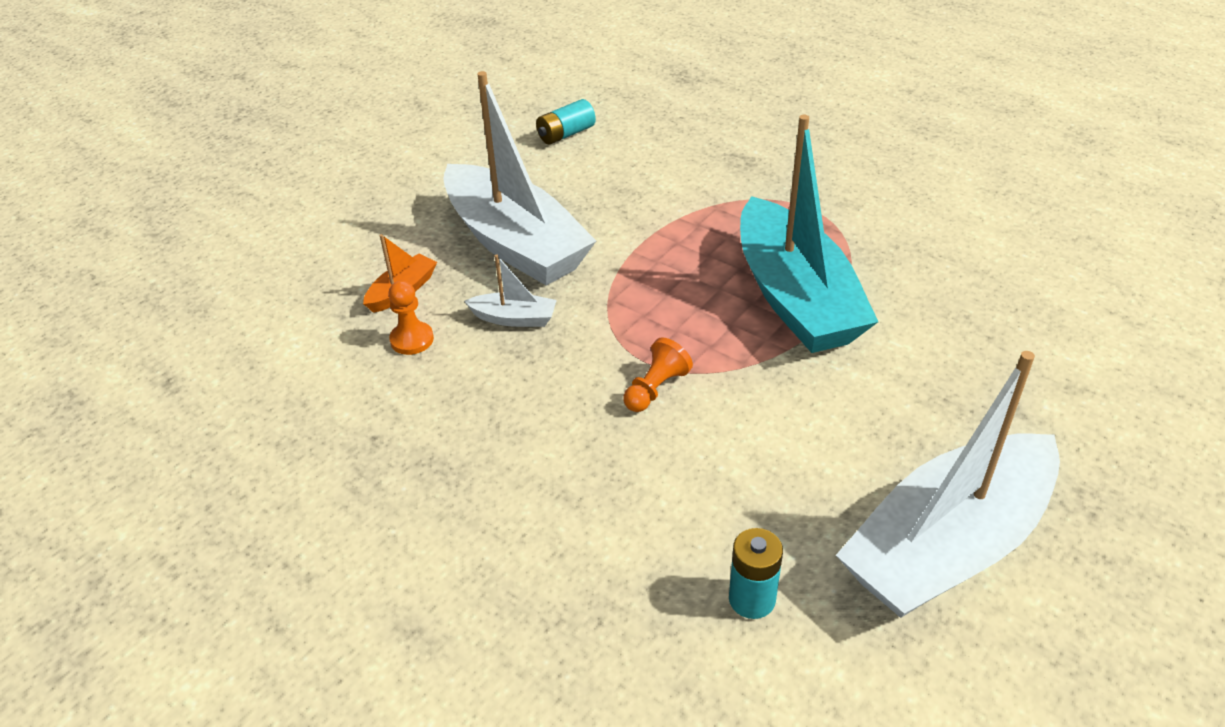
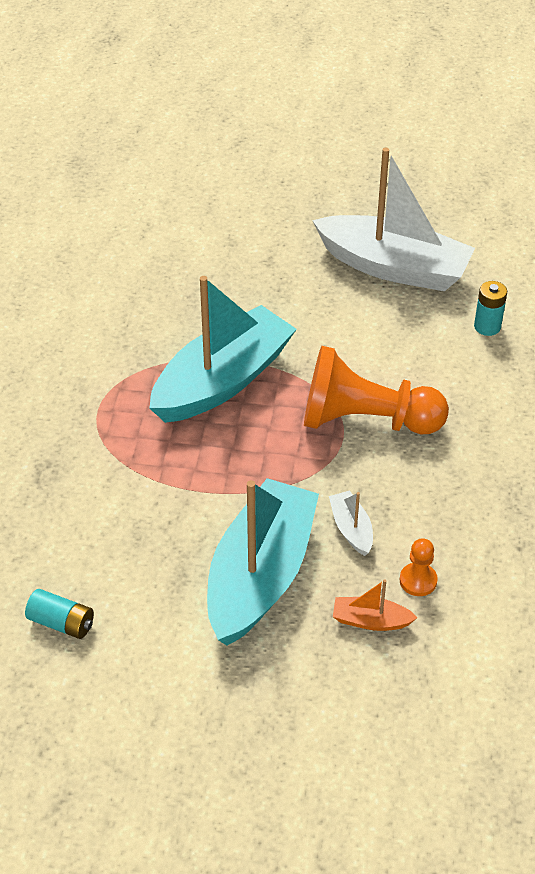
camera: 120 degrees left, 5 degrees up
white boat [443,71,596,286] -> turquoise boat [207,478,319,646]
orange pawn [623,337,693,412] -> orange pawn [304,346,449,434], size x2.38

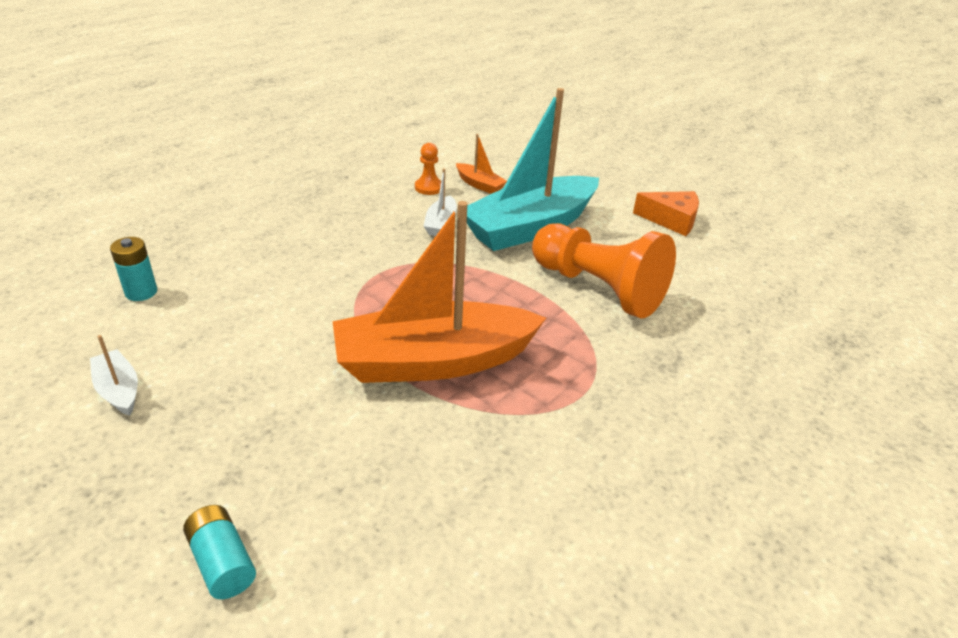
camera: 150 degrees left, 10 degrees down
turquoise battery [25,589,94,639] -> turquoise battery moved to [183,505,256,599]
turquoise boat [149,276,297,423] -> orange boat [333,201,546,383]
orange pawn [304,346,449,434] -> orange pawn moved to [532,223,676,318]
white boat [312,147,475,291] -> white boat [90,335,138,416], size x0.41
none -> orange cheese [633,191,699,236]

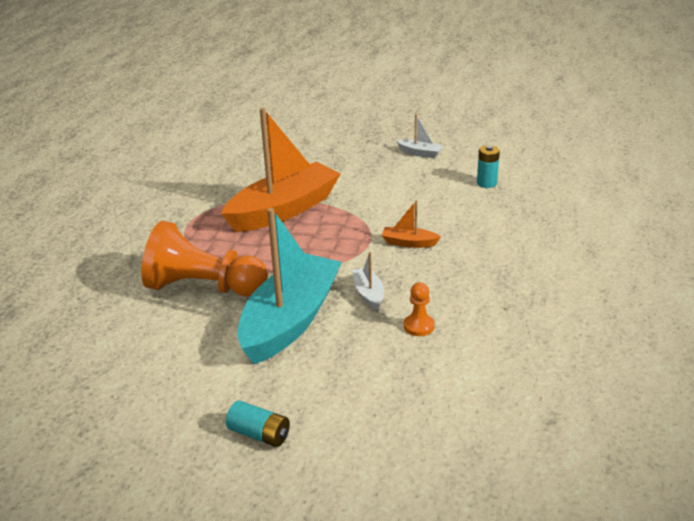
camera: 155 degrees right, 5 degrees down
turquoise battery [183,505,256,599] -> turquoise battery moved to [226,401,290,447]
orange boat [456,134,507,194] -> orange boat moved to [382,200,441,248]
orange cheese [633,191,699,236] -> none

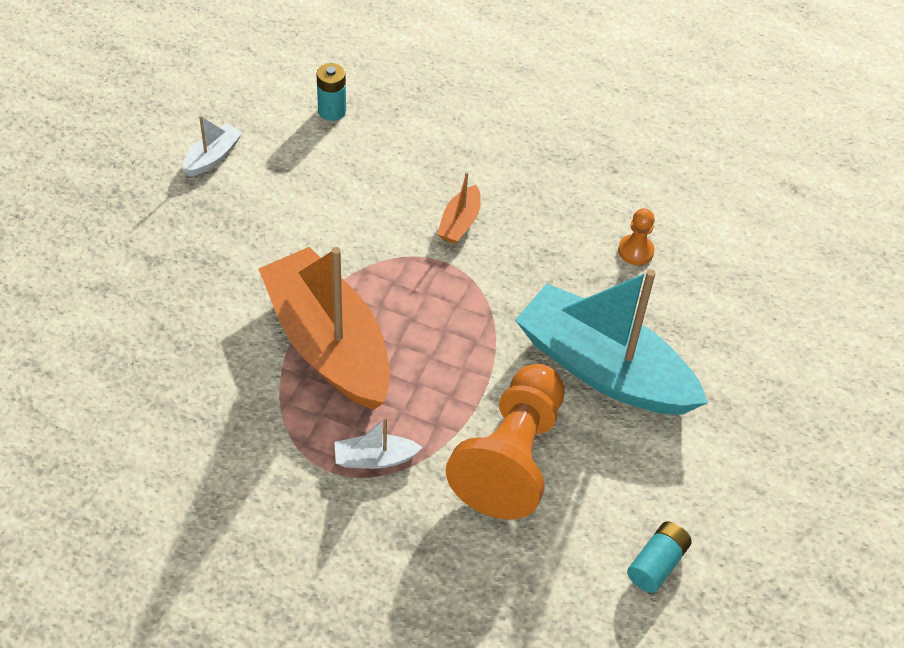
camera: 85 degrees left, 20 degrees up
turquoise battery [226,401,290,447] -> turquoise battery moved to [627,521,692,593]
white boat [352,252,384,310] -> white boat moved to [334,417,423,469]

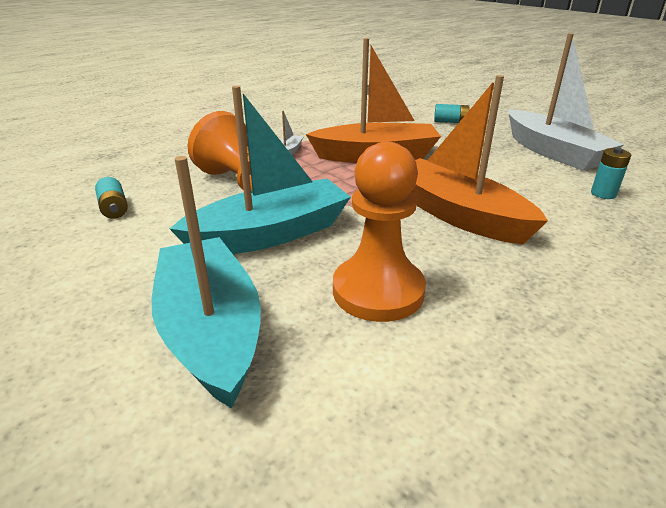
camera: 120 degrees right, 20 degrees down
white boat [183,116,242,176] -> white boat [508,33,624,171], size x2.45
orange boat [437,172,481,244] -> orange boat [412,75,548,244], size x2.45
orange pawn [618,208,655,265] -> orange pawn [333,142,426,322], size x2.38
none -> turquoise boat [152,156,261,408]
none -> turquoise battery [434,104,470,123]

